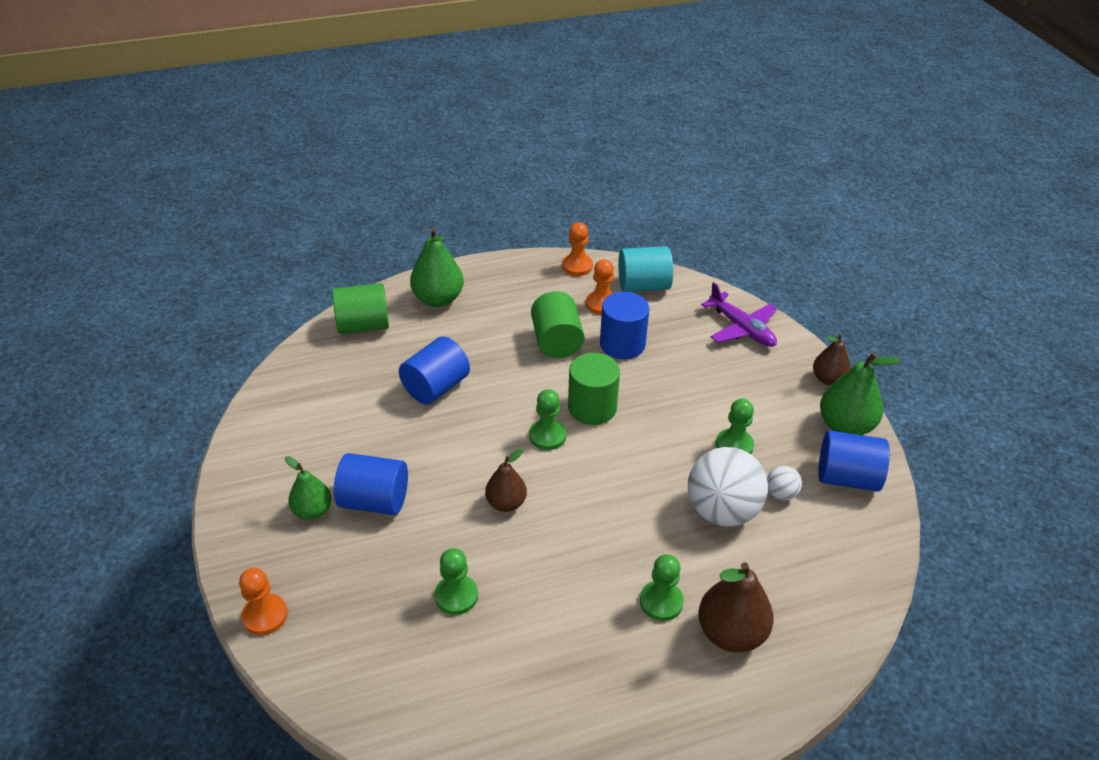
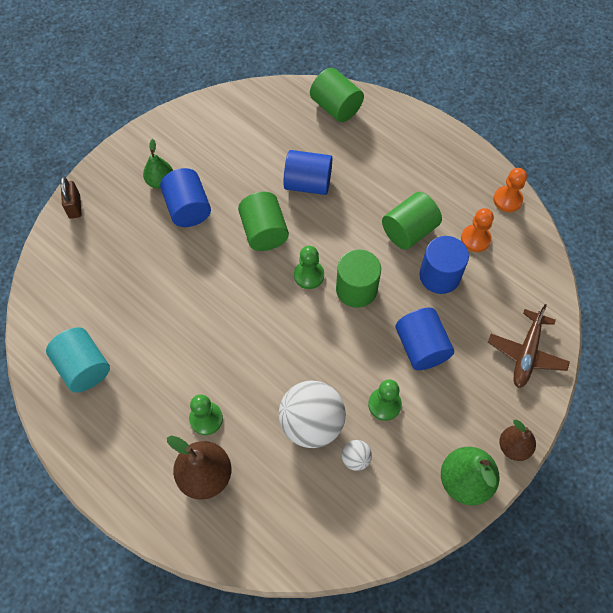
camera: 60 degrees right, 20 degrees up
orange pawn [239,568,288,635] -> brown padlock [60,177,81,219]
green pear [410,228,464,307] -> none
green pawn [435,548,478,615] -> none
brown pear [485,449,527,512] -> none
turquoise cylinder [618,246,673,292] -> turquoise cylinder moved to [46,327,110,393]
purple plane [701,282,777,347] -> brown plane [488,304,570,388]
blue cylinder [818,430,890,492] -> blue cylinder moved to [395,308,454,370]
none -> green cylinder [238,192,289,251]

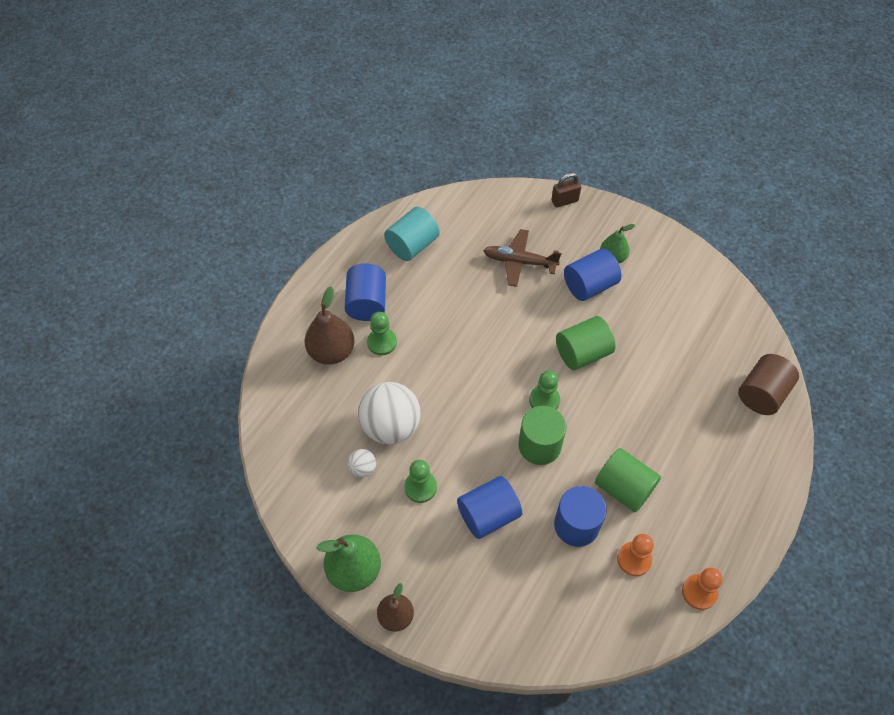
camera: 80 degrees right, 5 degrees down
blue cylinder [283,150,332,195] -> blue cylinder moved to [345,263,386,321]
green cylinder [310,68,364,122] -> brown cylinder [738,354,799,415]
brown plane [488,304,570,388] -> brown plane moved to [483,229,561,287]

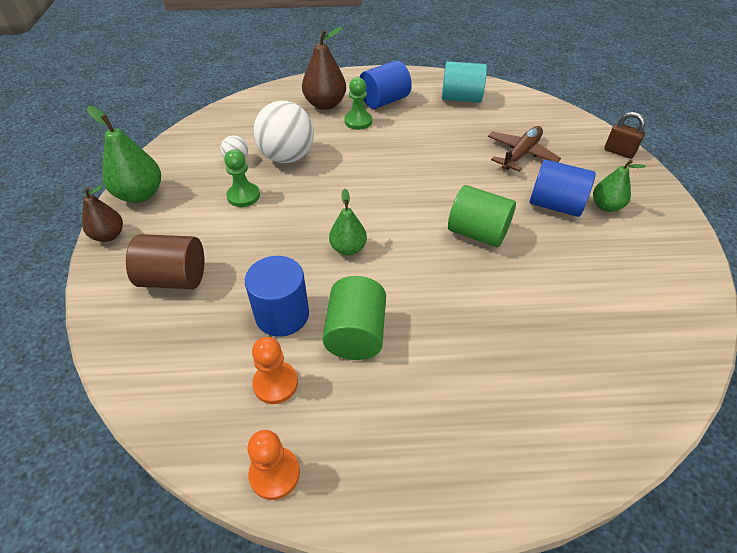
camera: 55 degrees right, 10 degrees down
blue cylinder [457,476,522,539] -> none
brown plane [483,229,561,287] -> brown plane turned 60 degrees clockwise [488,126,561,172]
green cylinder [518,406,566,465] -> green pear [329,189,367,255]
green pawn [529,371,560,410] -> none
brown cylinder [738,354,799,415] -> brown cylinder moved to [126,234,204,289]

